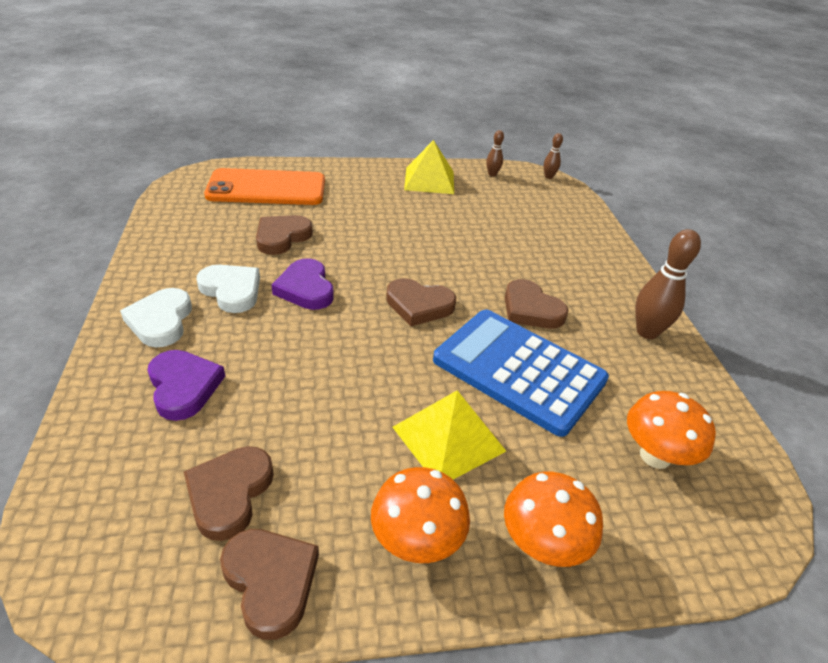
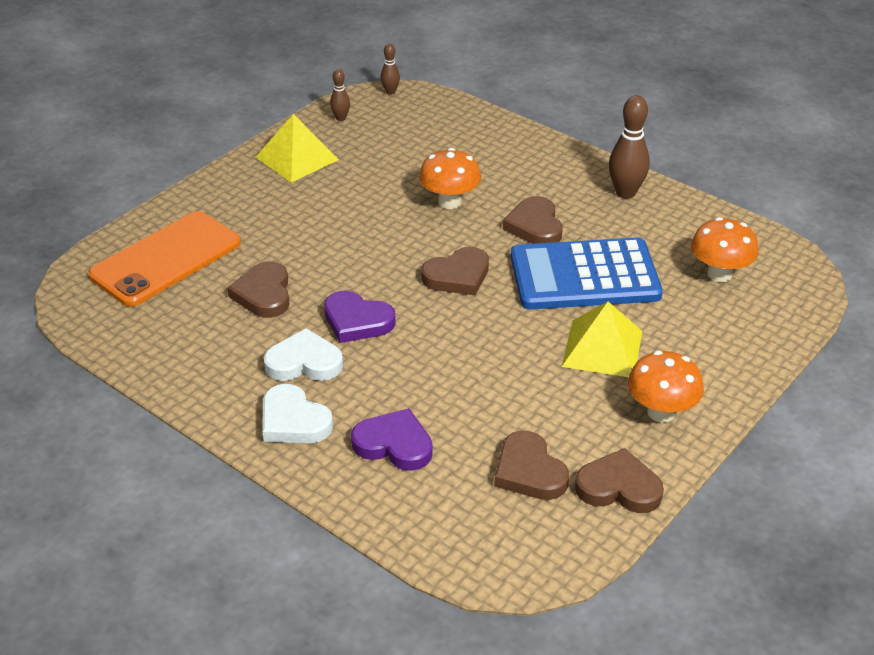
camera: 40 degrees left, 0 degrees up
orange mushroom [504,472,603,567] -> orange mushroom moved to [419,148,481,209]
brown heart [505,279,568,329] -> brown heart turned 75 degrees clockwise [503,196,563,244]

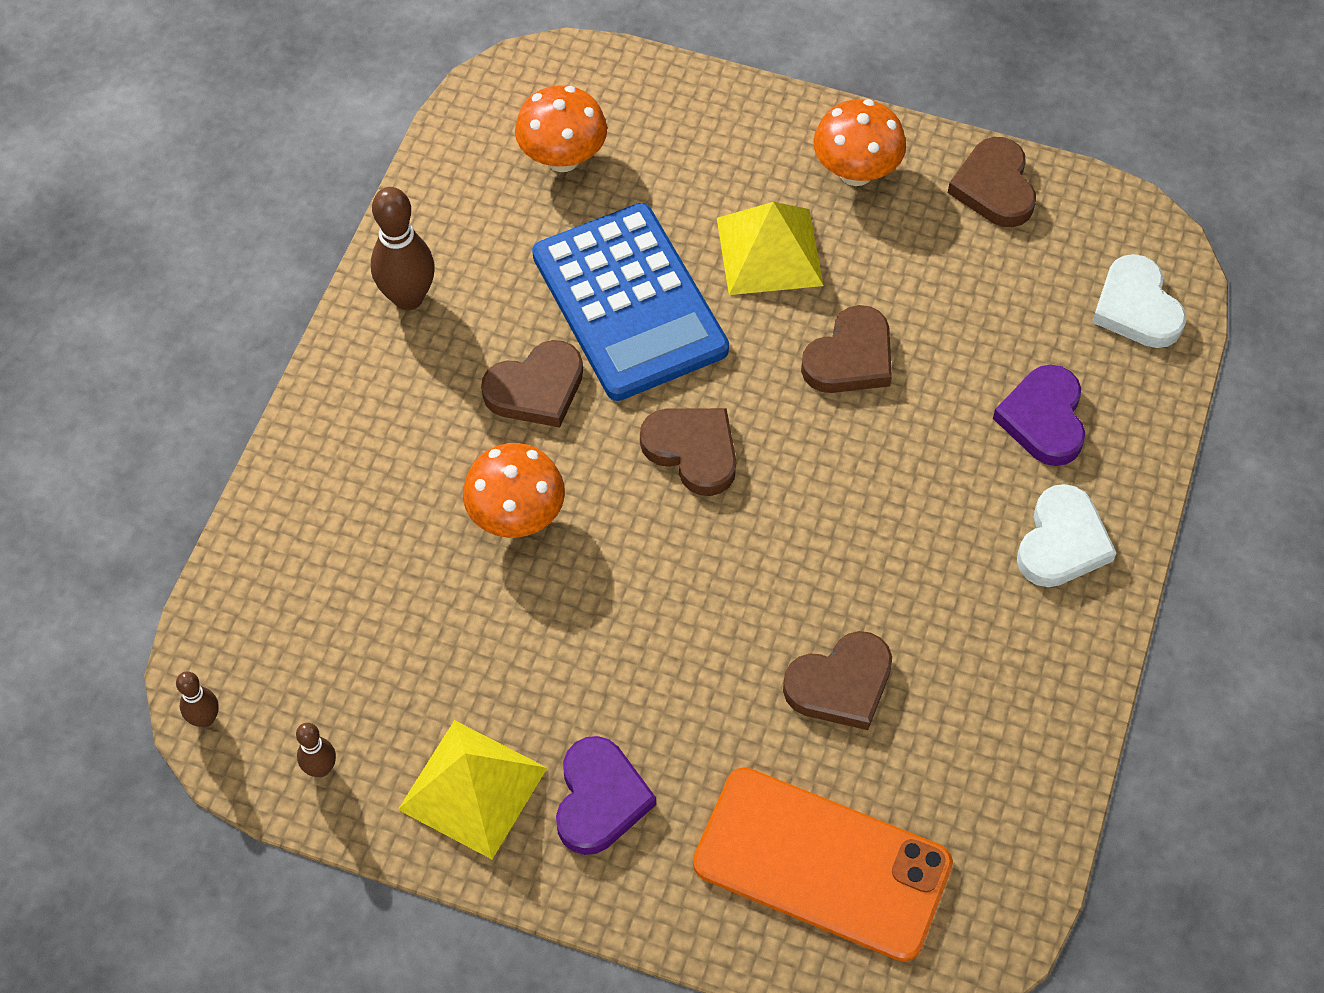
camera: 110 degrees left, 20 degrees up
white heart [264,328,343,381] -> white heart moved to [1092,254,1186,348]
purple heart [324,291,396,343] -> purple heart moved to [556,736,656,855]
brown heart [494,431,569,500] -> brown heart moved to [801,305,892,393]

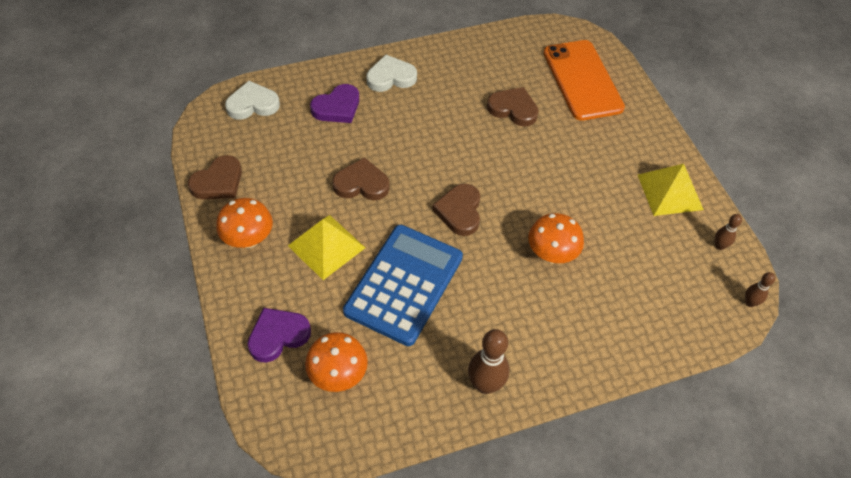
camera: 130 degrees left, 5 degrees down
brown heart [481,340,583,427] -> none
purple heart [556,736,656,855] -> purple heart moved to [247,308,311,363]
white heart [1092,254,1186,348] -> white heart turned 135 degrees counterclockwise [225,81,280,120]

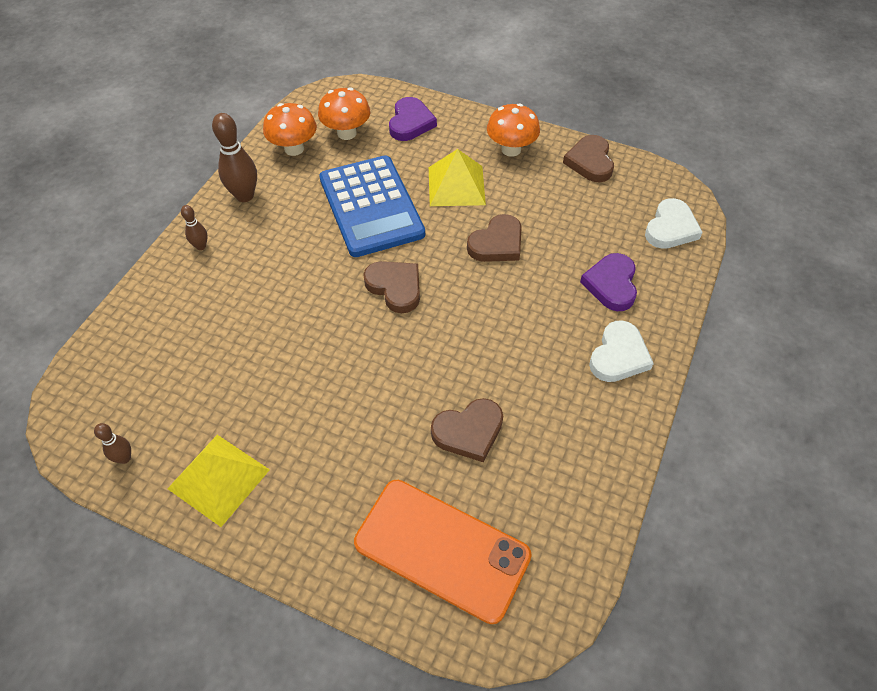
camera: 135 degrees right, 0 degrees up
orange mushroom [528,213,584,263] -> orange mushroom moved to [263,103,317,156]
brown bowling pin [745,272,776,307] -> brown bowling pin moved to [181,205,207,250]

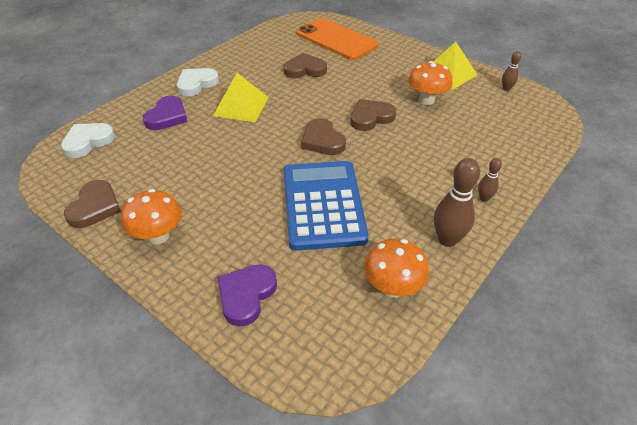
camera: 165 degrees left, 10 degrees down
orange mushroom [318,87,370,140] -> orange mushroom moved to [408,61,452,105]
yellow pyramid [429,149,486,206] -> yellow pyramid moved to [213,73,269,122]
brown heart [467,214,522,262] -> brown heart moved to [350,99,396,131]

